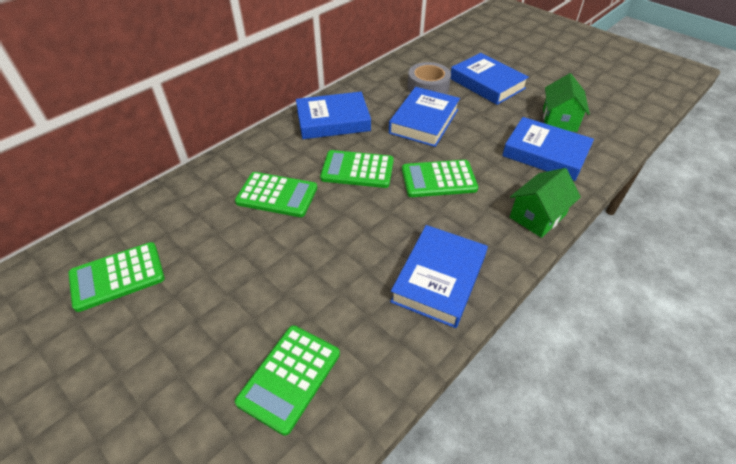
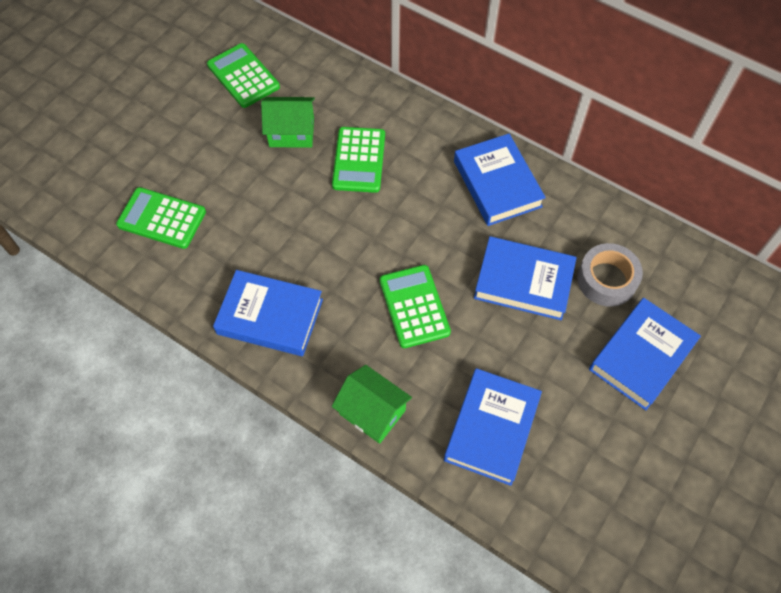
camera: 80 degrees right, 15 degrees up
green calculator [320,150,394,188] -> none
green house [543,73,590,132] -> green house moved to [261,97,315,148]

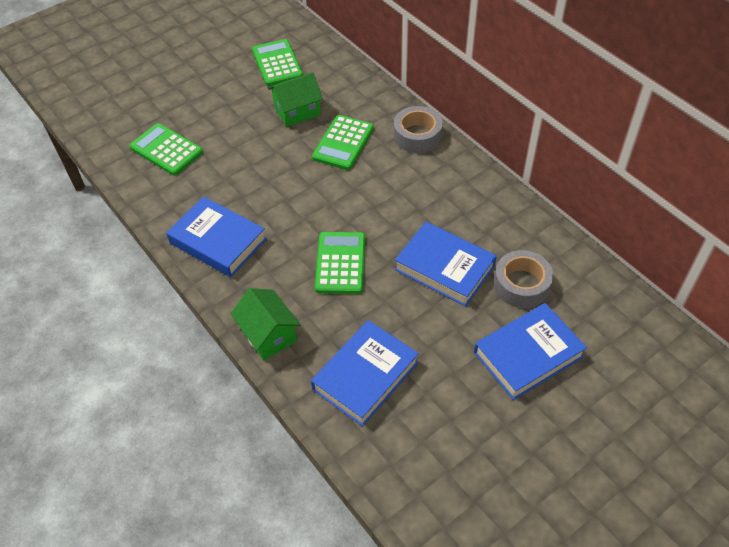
camera: 20 degrees right, 10 degrees down
green house [261,97,315,148] -> green house turned 45 degrees counterclockwise [268,72,323,127]
blue book [454,134,546,226] -> none
none -> grey tape [394,106,443,153]

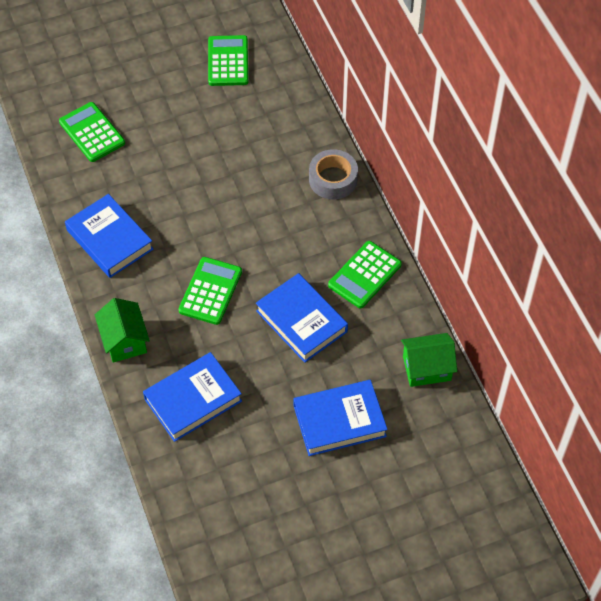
camera: 15 degrees right, 5 degrees up
green house [268,72,323,127] -> green house moved to [401,333,457,387]
green calculator [312,115,374,170] -> green calculator moved to [328,241,402,308]
grey tape [494,250,553,308] -> none

